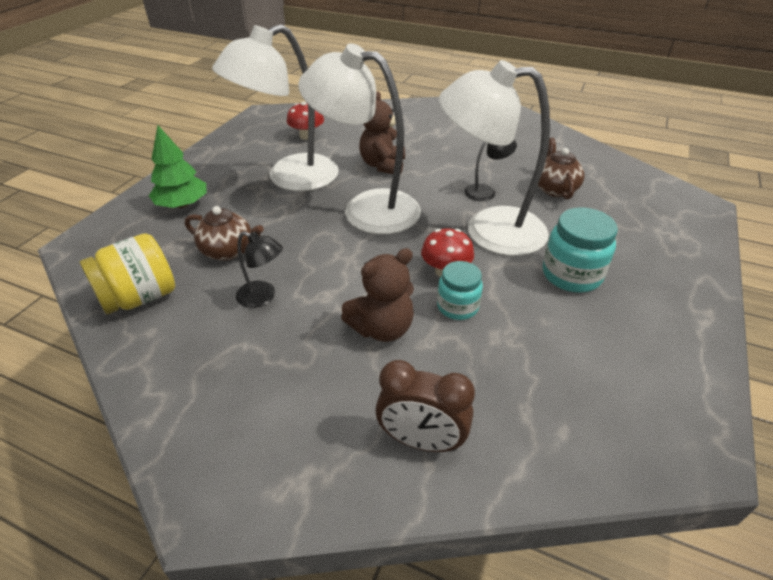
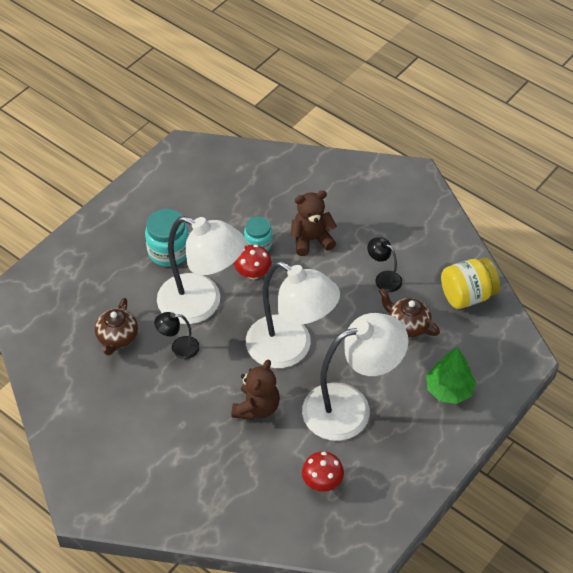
camera: 165 degrees left, 10 degrees up
brown clock [375,360,475,452] -> none

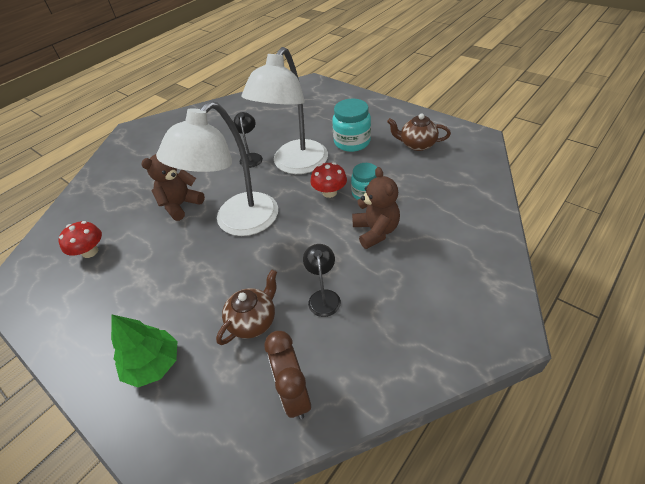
camera: 95 degrees right, 5 degrees down
brown teapot [95,298,138,355] -> brown teapot moved to [387,113,451,151]
brown teddy bear [231,360,280,420] -> brown teddy bear turned 105 degrees clockwise [141,154,205,221]
white lamp [302,313,409,441] -> none
black lamp [367,237,402,292] -> black lamp turned 45 degrees counterclockwise [303,244,341,317]
yellow jar [441,257,500,309] -> brown clock [264,331,311,419]

